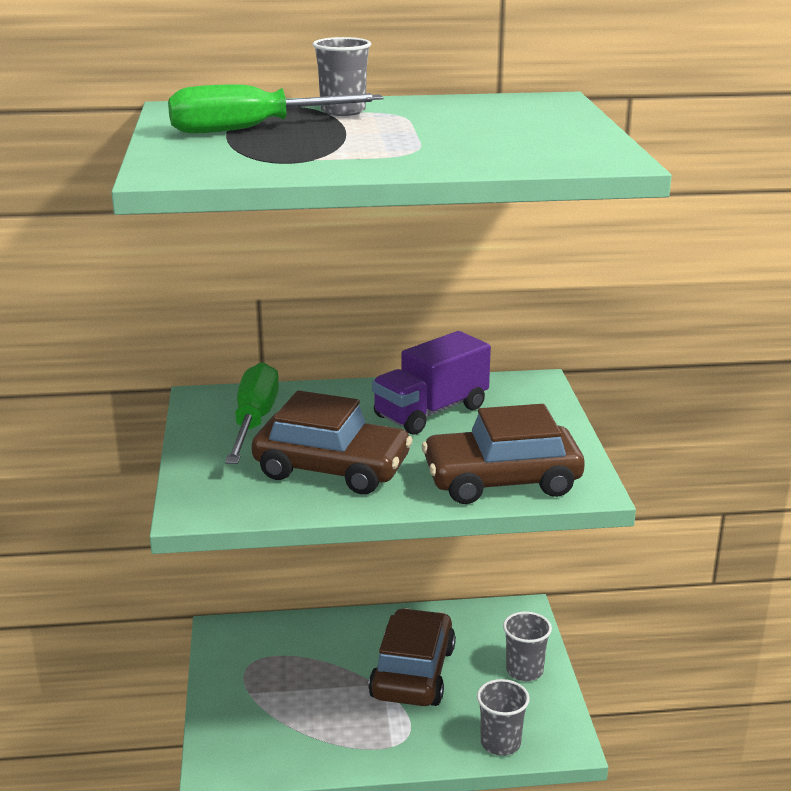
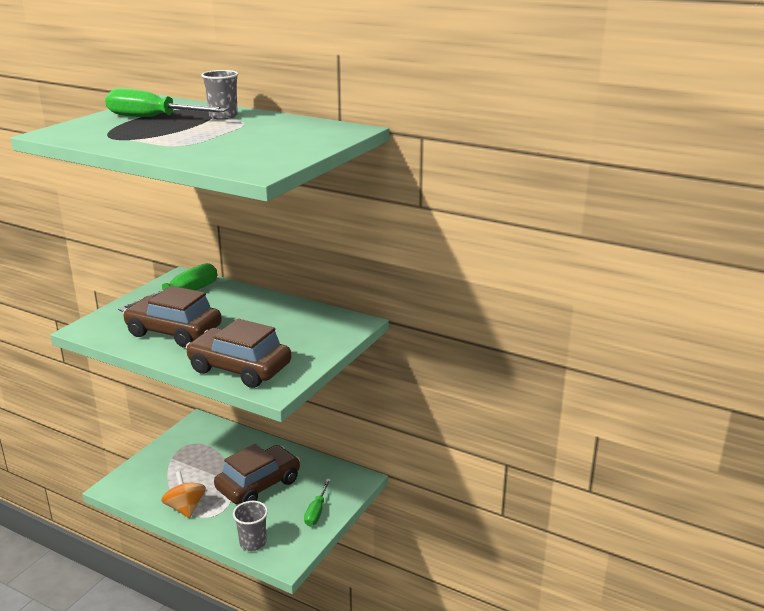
camera: 35 degrees right, 0 degrees up
brown car [251,390,413,494] -> brown car turned 150 degrees clockwise [123,286,222,348]
purple truck [372,331,491,435] -> none
grey cup [503,611,552,681] -> green screwdriver [304,479,331,526]
none -> orange spinning top [161,471,206,518]

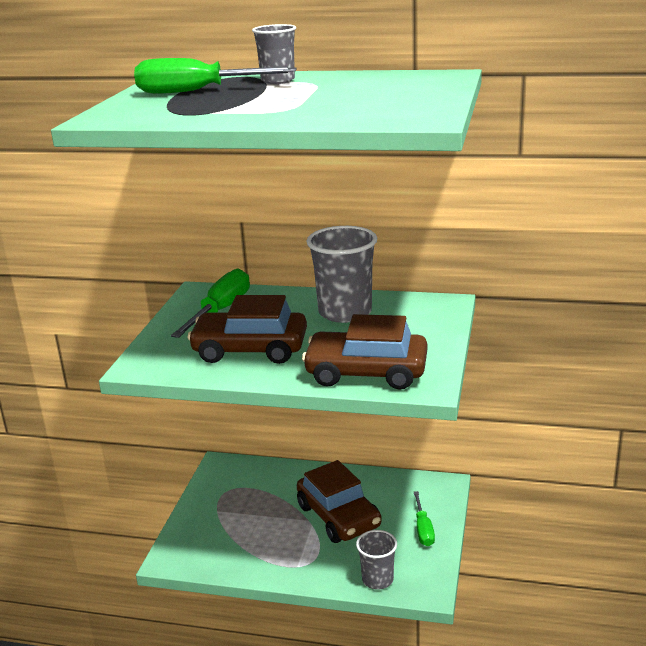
camera: 15 degrees left, 0 degrees up
orange spinning top [161,471,206,518] -> none
brown car [214,444,300,504] -> brown car turned 120 degrees clockwise [297,460,382,543]
none -> grey cup [306,226,377,323]

